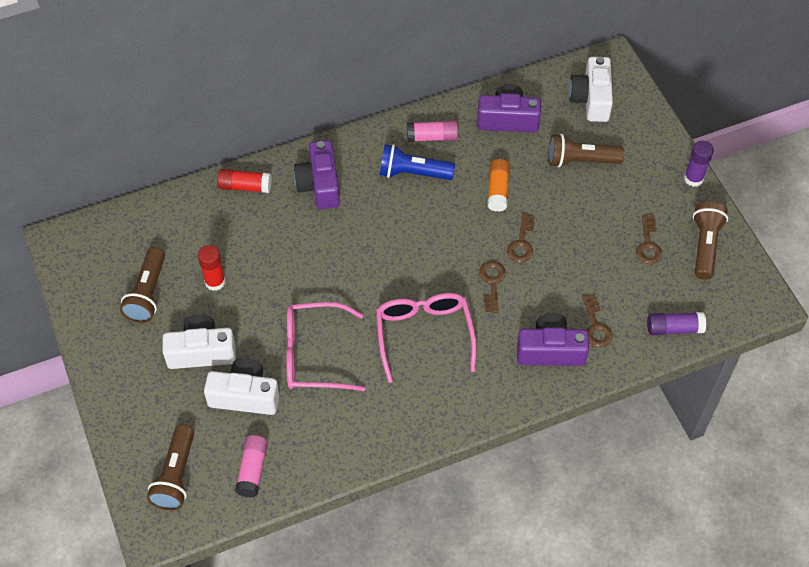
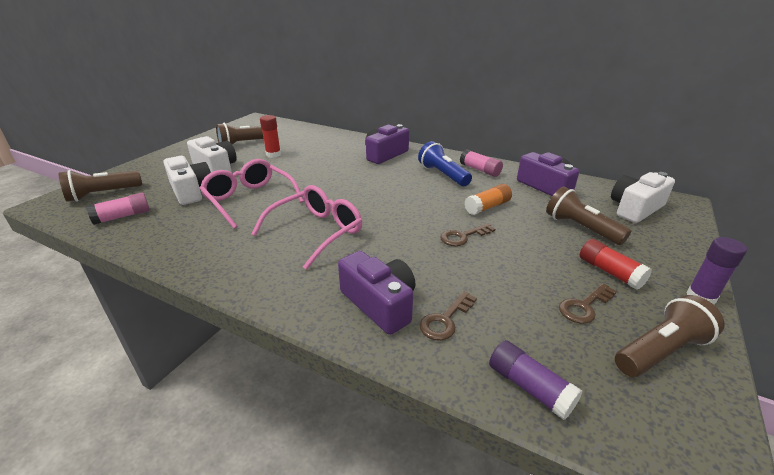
camera: 50 degrees right, 25 degrees down
red glue stick [217,169,272,193] -> red glue stick moved to [580,239,652,290]
brown key [479,261,506,313] -> none

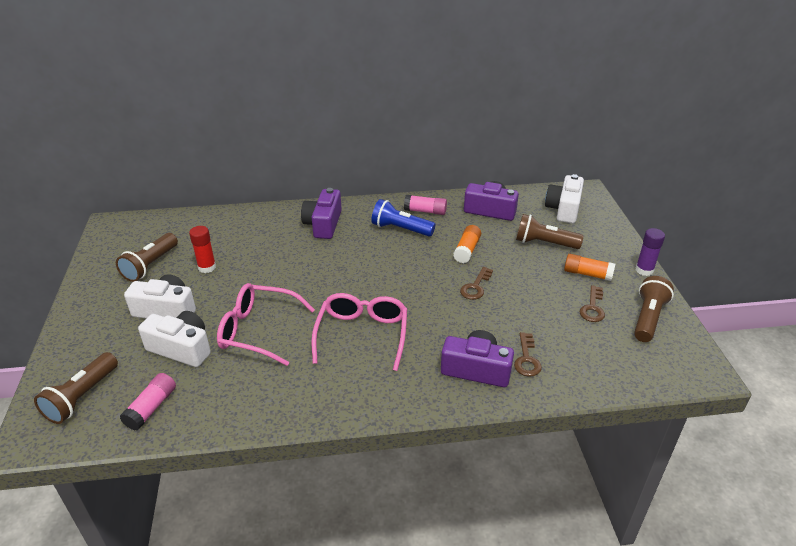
camera: 35 degrees left, 5 degrees up
purple glue stick [489,340,582,420] -> none
red glue stick [580,239,652,290] -> orange glue stick [564,254,615,281]

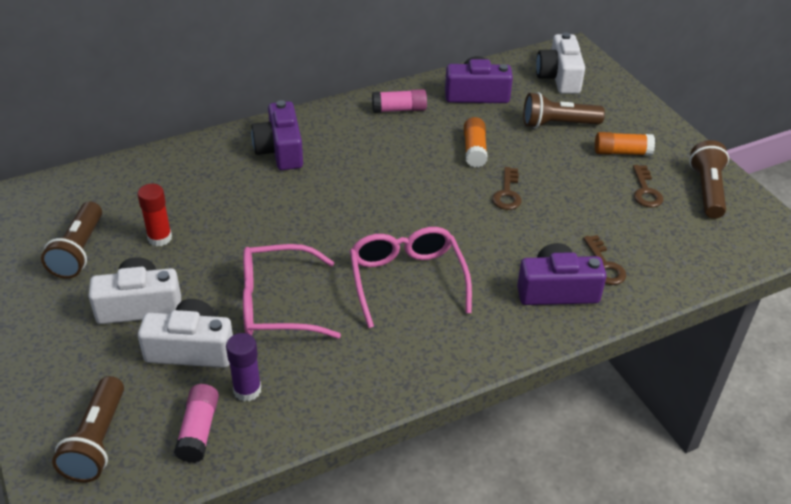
camera: 20 degrees left, 5 degrees up
blue flashlight [371,199,435,236] -> none
purple glue stick [636,228,665,276] -> purple glue stick moved to [226,333,261,402]

